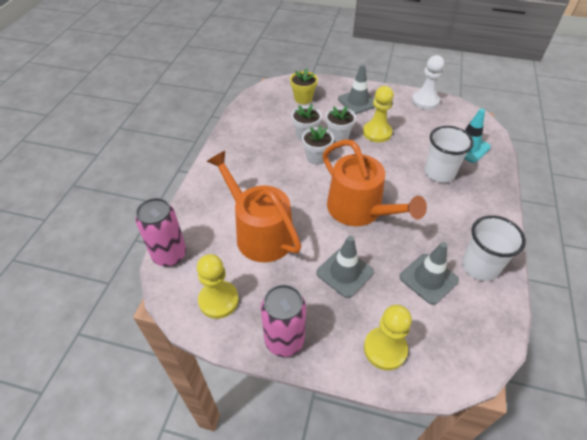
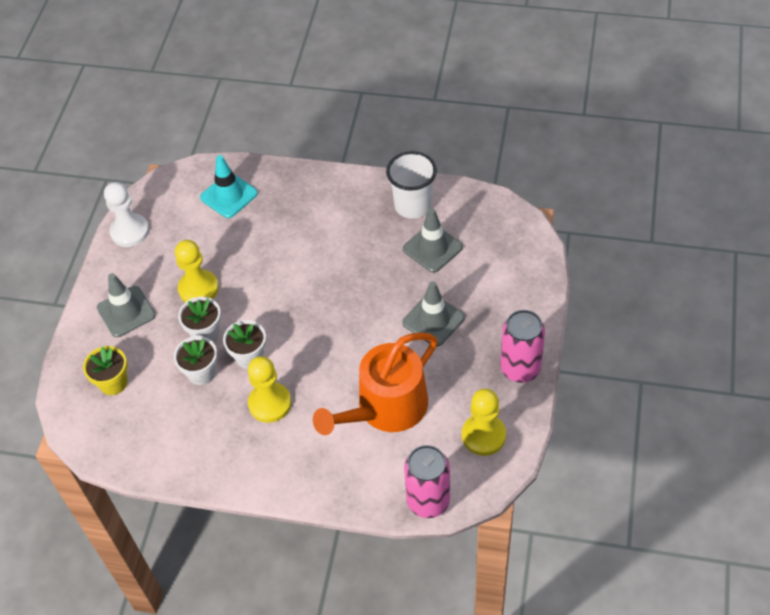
camera: 90 degrees left, 5 degrees up
orange watering can [323,139,427,226] -> none
yellow pawn [364,305,412,370] -> yellow pawn moved to [248,356,292,423]
white cup [425,126,474,183] -> none

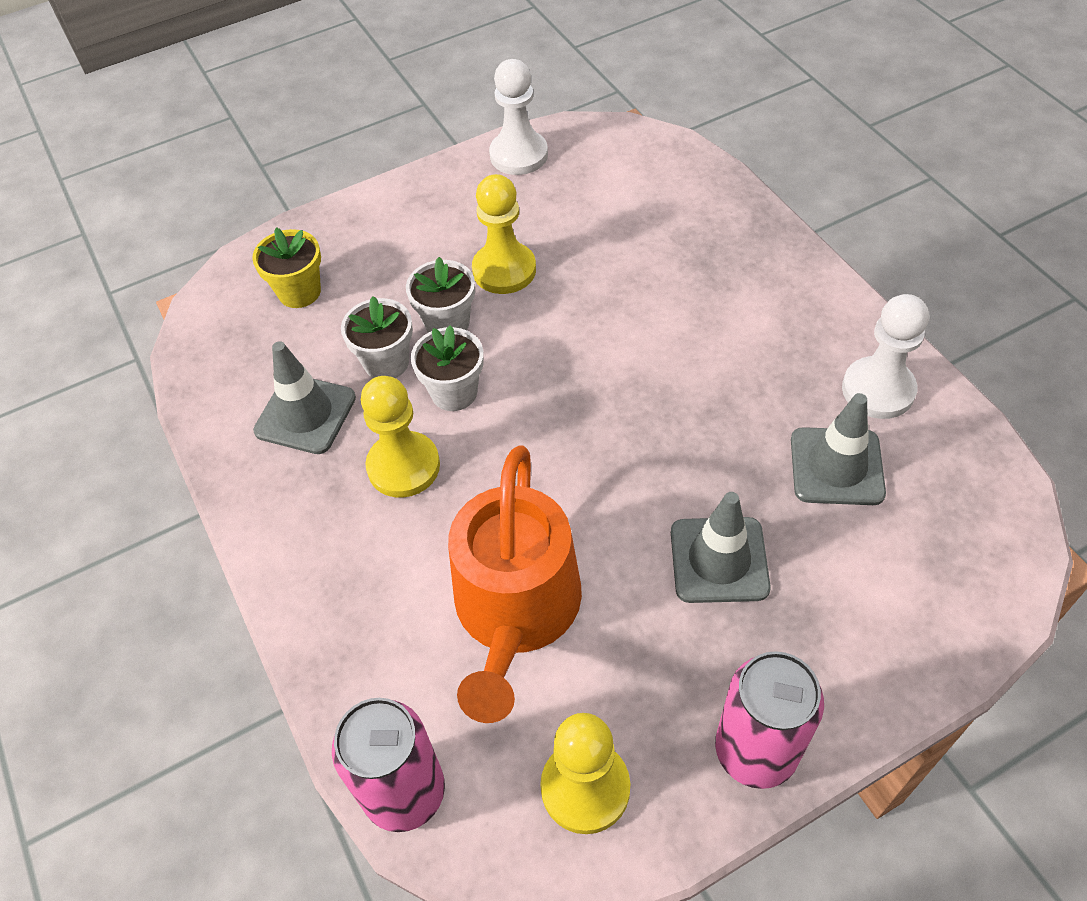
camera: 50 degrees right, 0 degrees up
grey traffic cone [97,273,156,337] -> grey traffic cone moved to [253,341,356,454]
turquoise traffic cone [200,155,258,218] -> none
orange watering can [313,333,438,435] -> orange watering can turned 90 degrees counterclockwise [448,445,582,723]
white cup [386,151,437,219] -> white pawn [842,294,929,419]

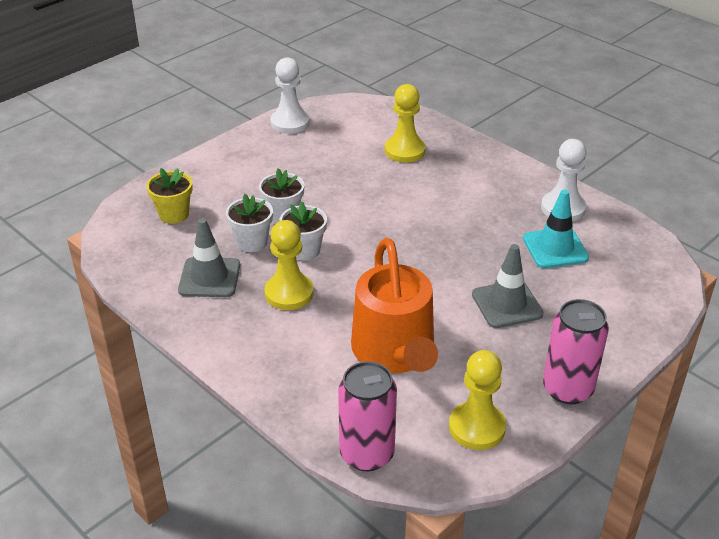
camera: 20 degrees left, 15 degrees down
yellow pawn [472,174,536,294] -> yellow pawn moved to [385,84,426,163]
grey traffic cone [791,393,886,505] -> turquoise traffic cone [523,190,589,268]

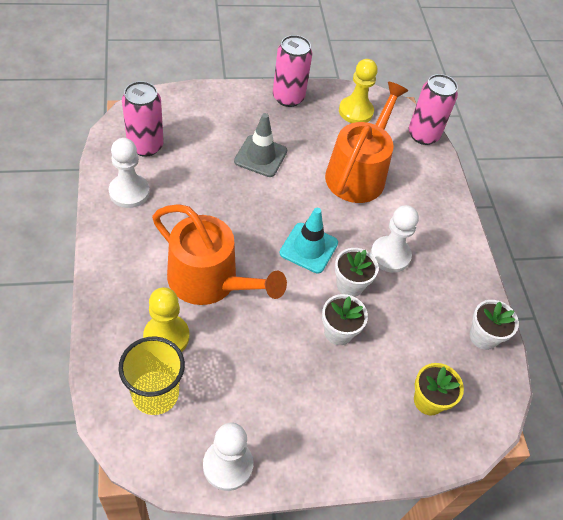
camera: 150 degrees left, 15 degrees up
grey traffic cone [178,218,240,297] -> none
white flower pot [226,194,273,252] -> white flower pot moved to [470,300,519,350]
yellow pawn [264,220,314,310] -> white pawn [371,205,419,273]
turquoise traffic cone [523,190,589,268] -> turquoise traffic cone moved to [280,208,338,273]
none -> yellow cup [118,337,185,415]
none -> pink can [122,81,164,157]
none -> orange watering can [152,204,287,305]

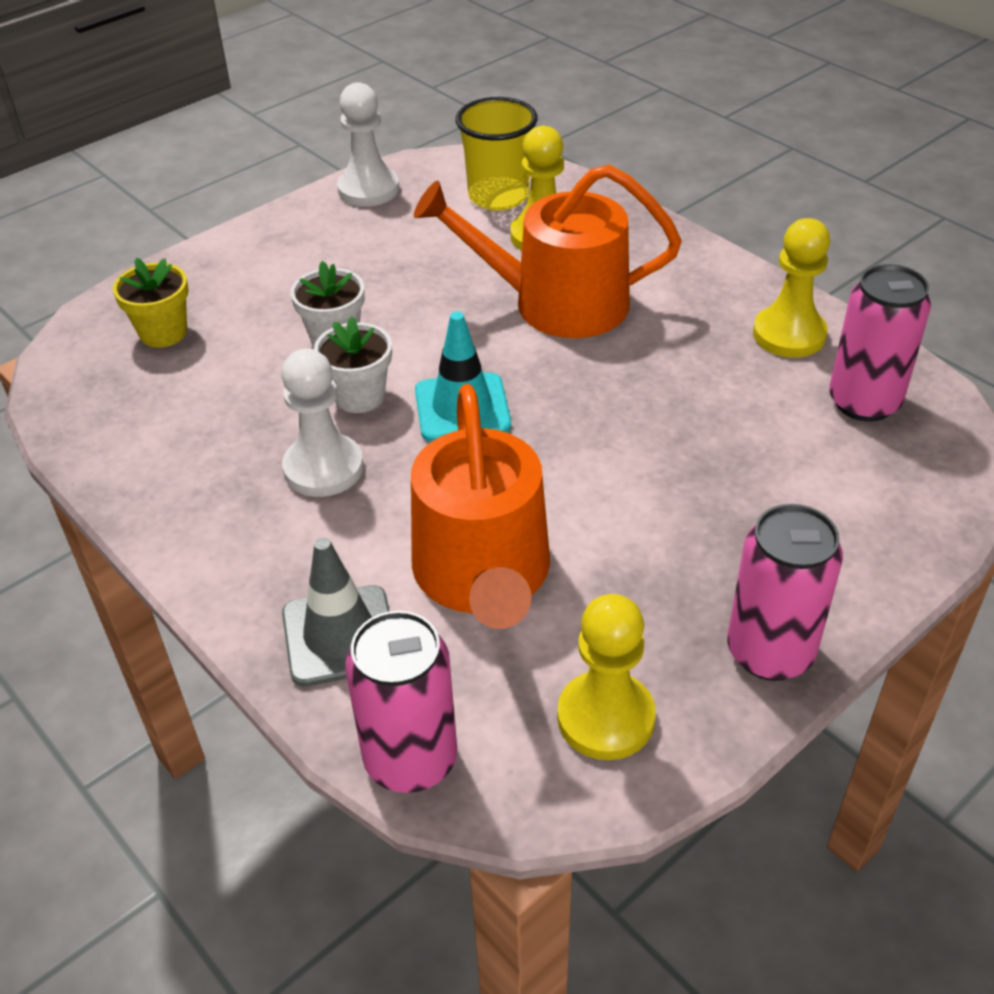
camera: 155 degrees right, 10 degrees down
white pawn [109,138,150,208] -> yellow pawn [753,218,830,358]
grey traffic cone [234,113,287,177] -> grey traffic cone moved to [282,538,390,686]
white flower pot [470,300,519,350] -> none

